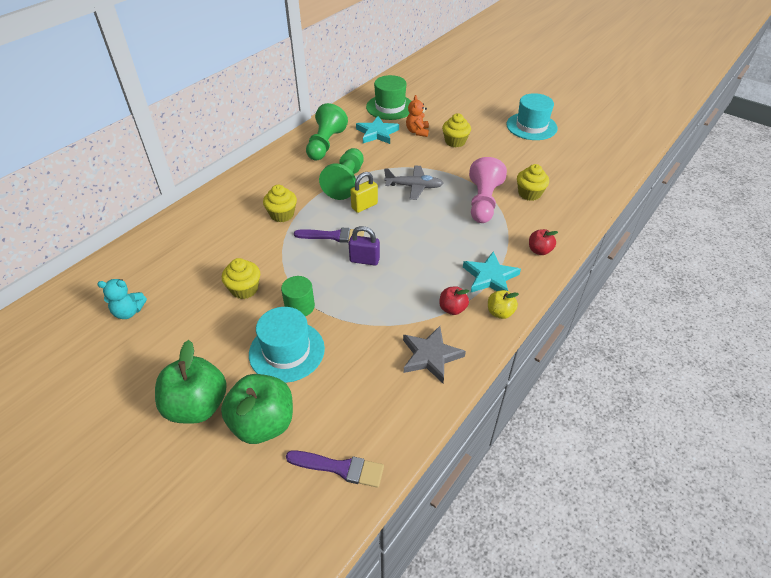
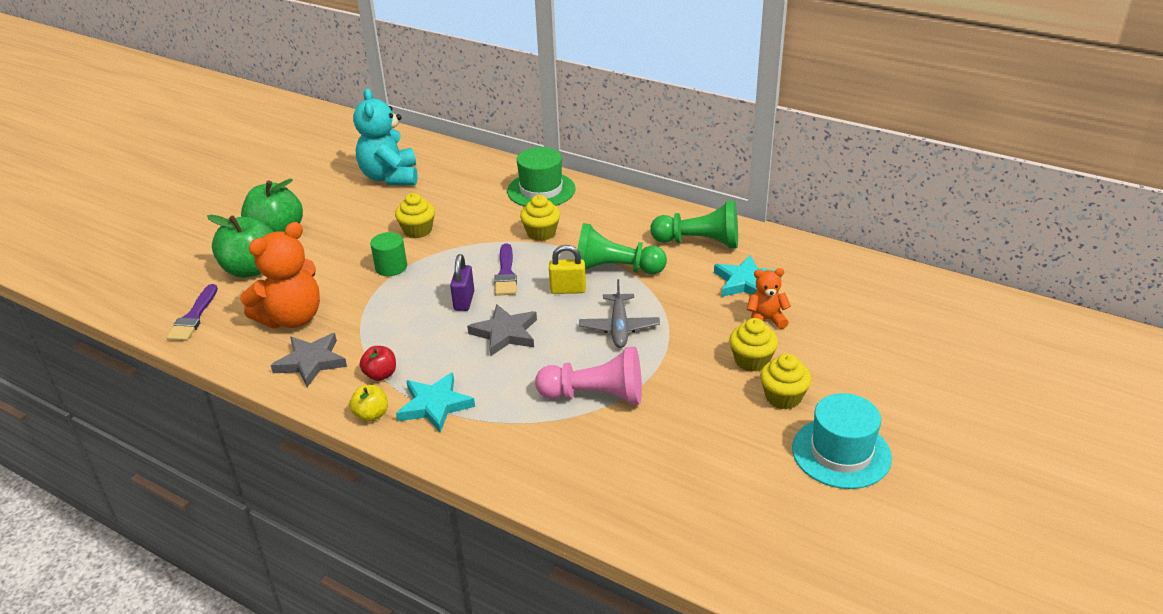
camera: 85 degrees right, 10 degrees down
turquoise teddy bear [97,279,147,319] -> turquoise teddy bear [353,88,418,185], size x1.91
turquoise hat [249,307,325,383] -> none
yellow padlock [350,172,378,213] -> yellow padlock turned 45 degrees counterclockwise [549,245,586,294]
green hat [366,75,411,120] -> green hat moved to [507,147,575,207]
yellow cupcake [517,164,549,201] -> yellow cupcake moved to [760,354,812,409]
red apple [529,229,558,255] -> none
none -> orange teddy bear [240,222,320,328]
none -> grey star [467,304,537,357]

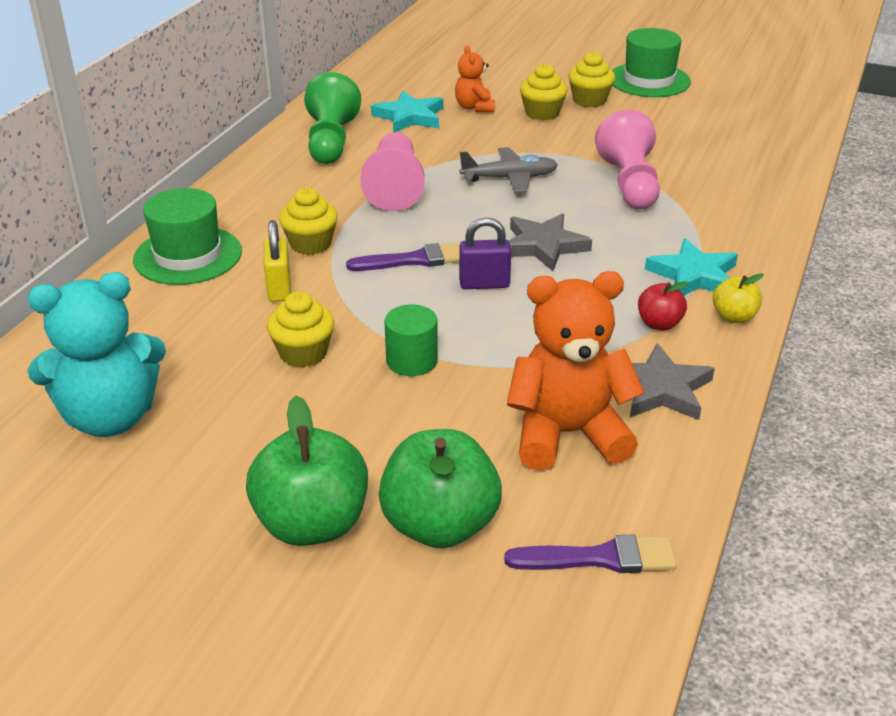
camera: 100 degrees left, 0 degrees up
orange teddy bear [240,222,320,328] -> orange teddy bear turned 45 degrees counterclockwise [507,271,645,470]
yellow padlock [549,245,586,294] -> yellow padlock moved to [264,220,291,302]
green pawn [577,223,667,274] -> pink pawn [360,132,425,211]
turquoise hat [792,393,892,489] -> green hat [612,28,691,97]

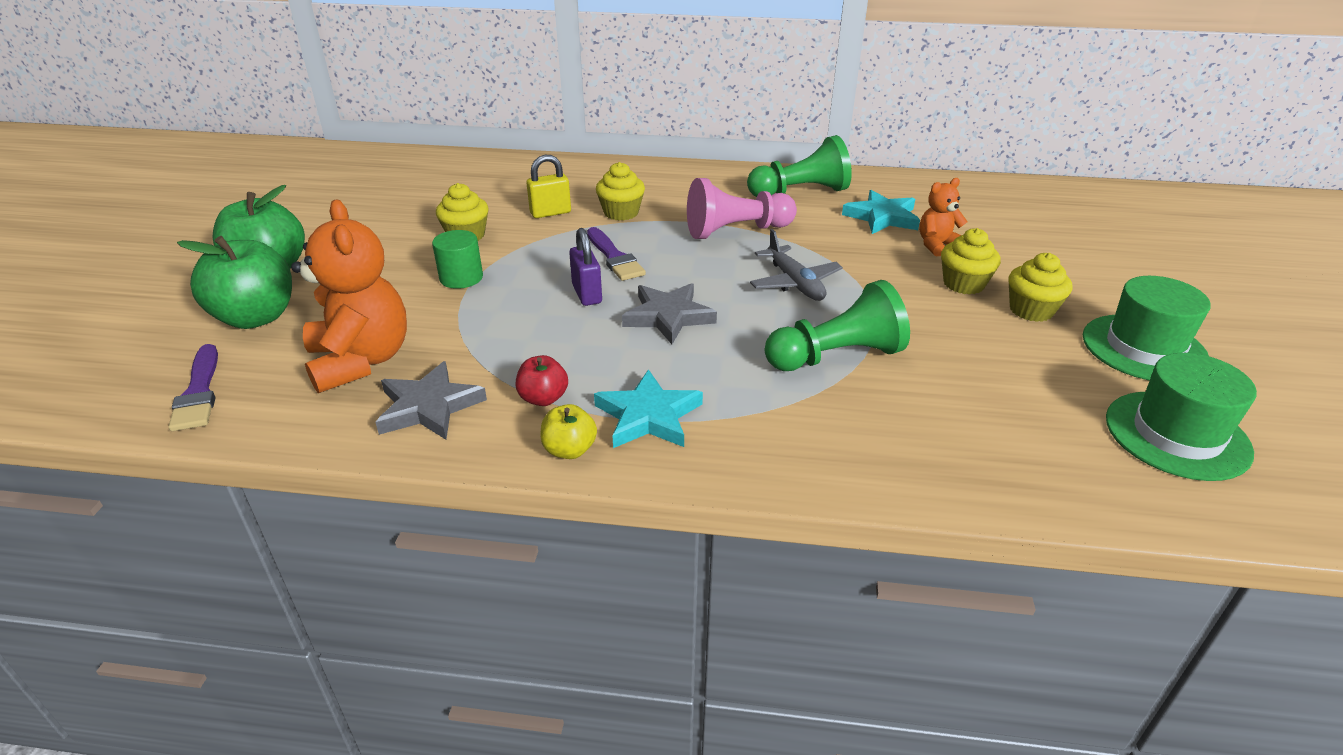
camera: 75 degrees right, 0 degrees up
turquoise teddy bear [28,272,166,437] -> none
green hat [133,188,242,285] -> green hat moved to [1106,353,1257,481]
pink pawn [595,110,660,209] -> green pawn [765,280,910,371]

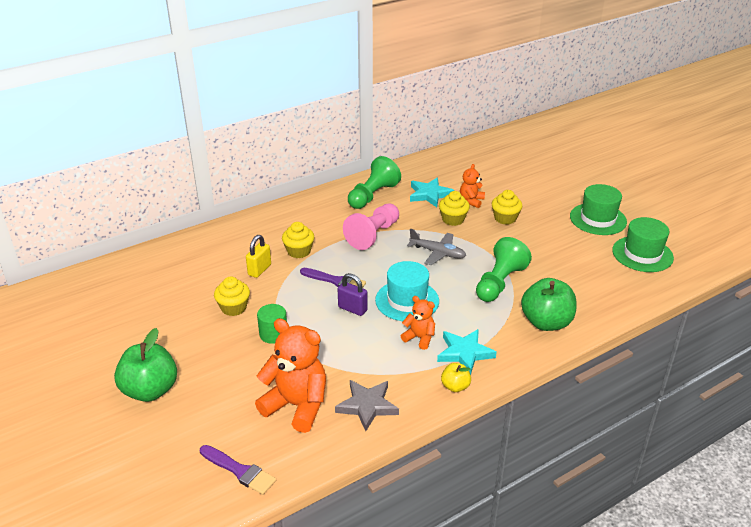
camera: 40 degrees left, 0 degrees up
green apple [177,236,292,329] -> green apple moved to [521,278,576,331]
red apple [516,355,568,406] -> none
grey star [622,283,717,344] -> turquoise hat [375,261,439,321]
yellow cupcake [1009,253,1072,322] -> yellow cupcake moved to [439,191,470,226]
none -> orange teddy bear [401,296,435,350]

